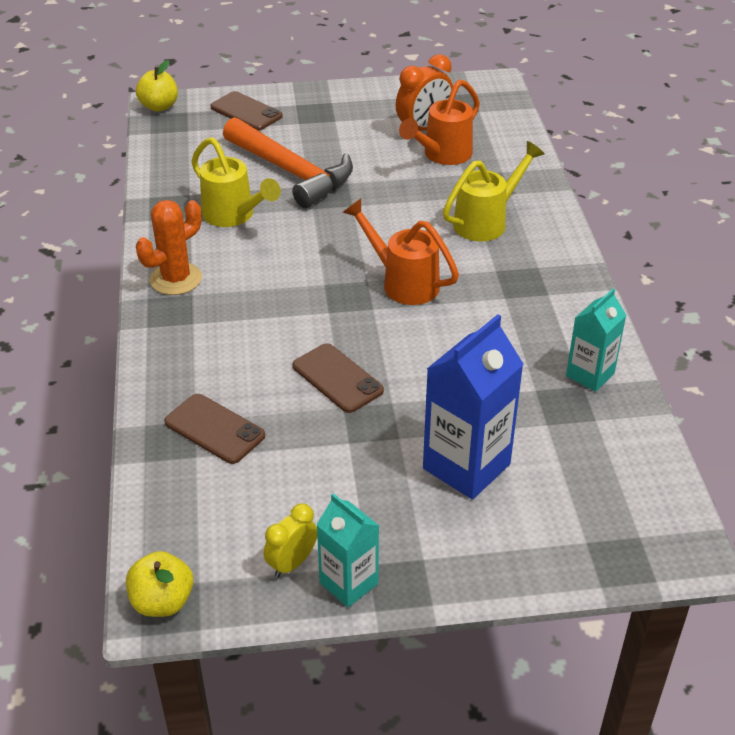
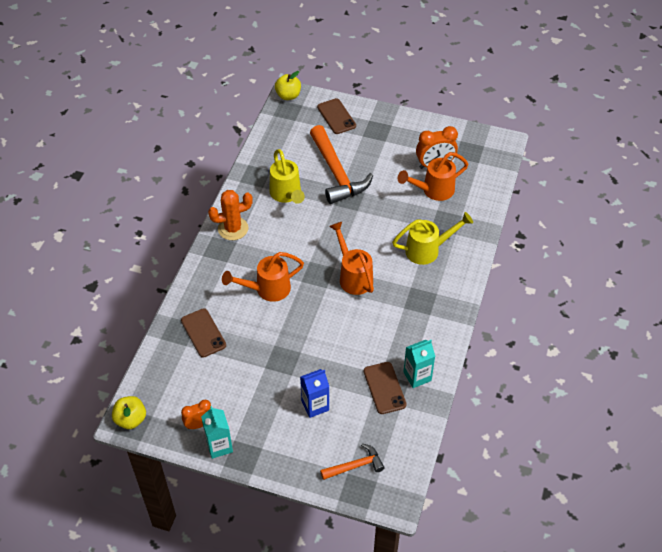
camera: 25 degrees right, 10 degrees up
yellow clock [264,503,317,578] -> orange clock [181,400,211,429]
brown phone [293,343,384,413] -> brown phone moved to [364,362,407,414]
blue carton [423,314,523,500] -> blue carton [300,369,329,418], size x0.61
none -> orange watering can [222,252,304,302]
none -> orange hammer [320,443,384,480]

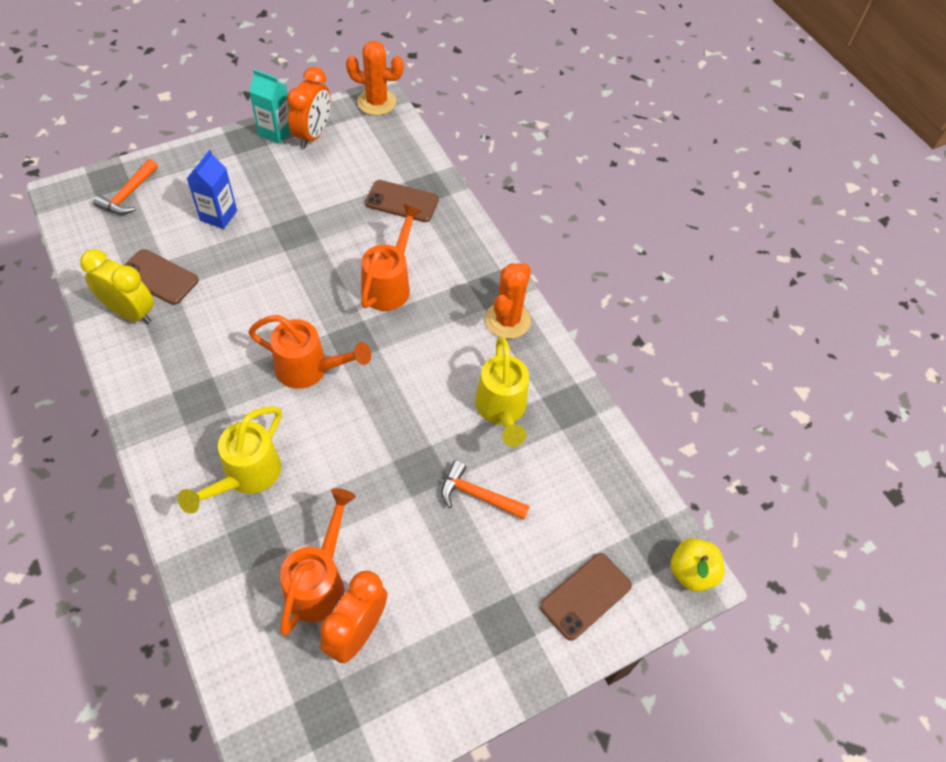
camera: 130 degrees right, 5 degrees up
yellow apple [112,396,146,429] -> orange cactus [346,41,404,115]
orange clock [181,400,211,429] -> orange clock [287,67,331,148], size x1.57
yellow watering can [269,149,305,204] -> yellow watering can turned 120 degrees counterclockwise [475,337,529,447]
orange hammer [310,125,373,204] -> orange hammer [441,460,530,519], size x0.52
brown phone [317,98,356,134] -> brown phone turned 60 degrees counterclockwise [540,553,632,641]
turquoise carton [403,340,435,388] -> yellow clock [80,249,154,324]

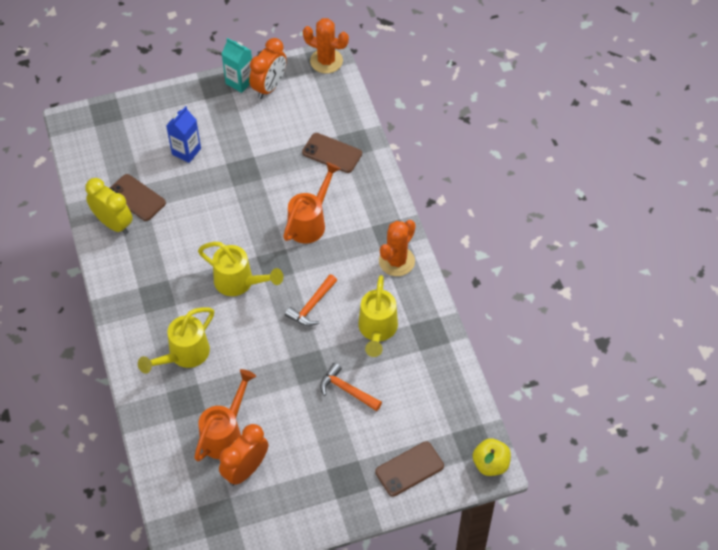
camera: 15 degrees right, 0 degrees up
orange hammer [93,159,158,215] -> orange hammer moved to [285,274,337,326]
orange watering can [248,315,371,389] -> yellow watering can [198,242,283,296]

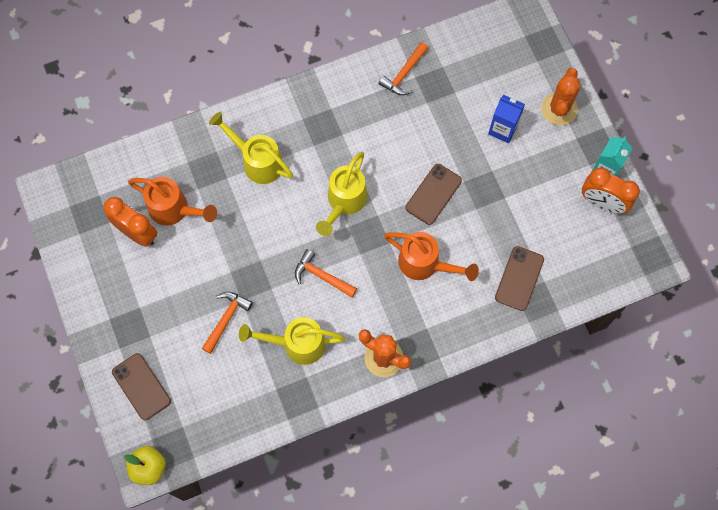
camera: 85 degrees right, 15 degrees up
yellow clock [85,178,133,234] -> orange hammer [378,42,428,95]
brown phone [110,174,166,221] -> brown phone moved to [406,164,462,225]
orange cactus [303,18,349,73] -> orange cactus moved to [541,68,580,126]

